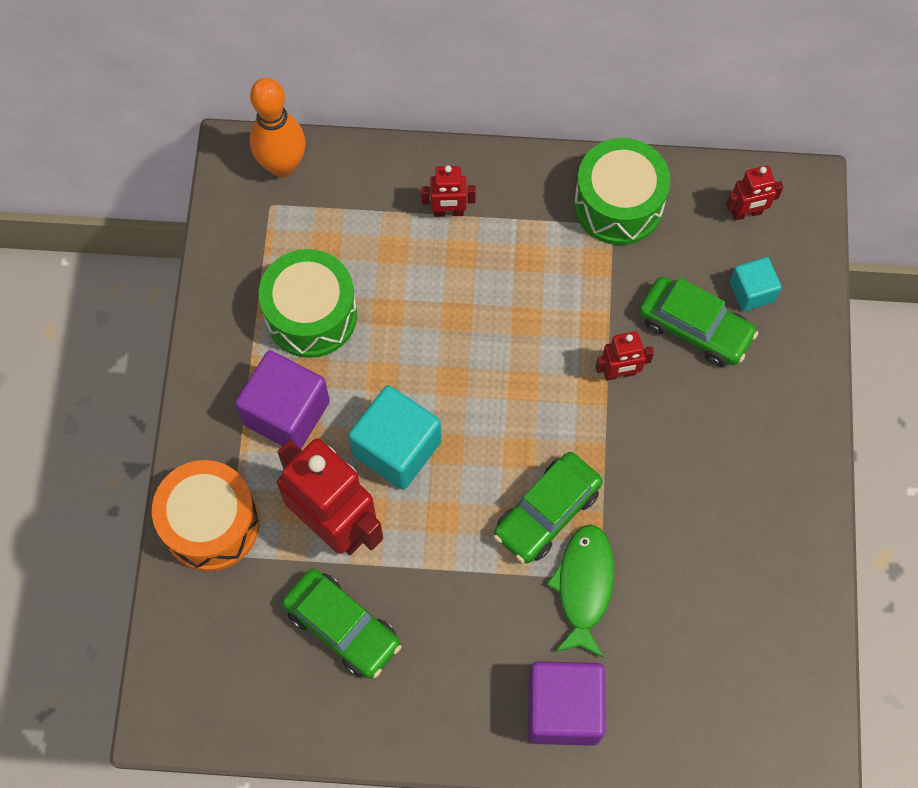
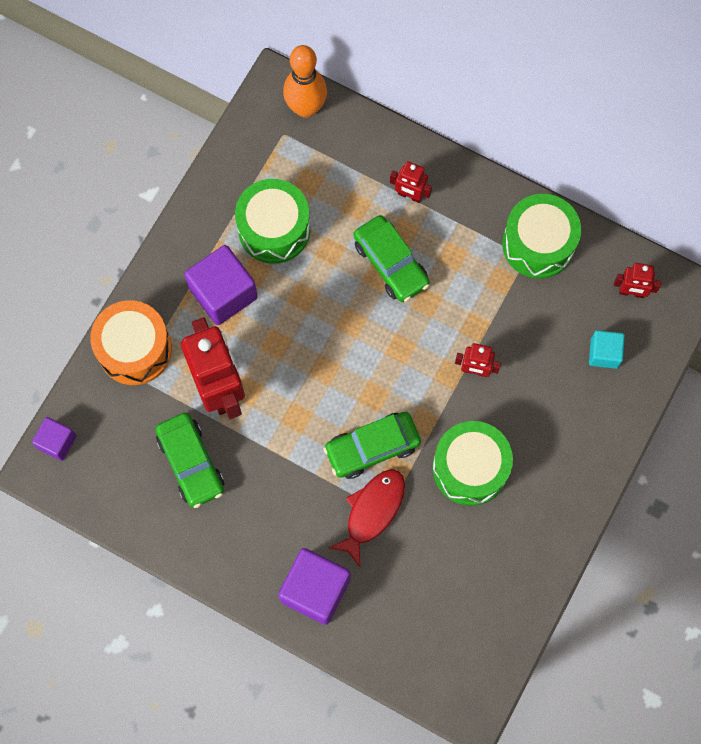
camera: 25 degrees right, 5 degrees up
turquoise cube [348,385,441,490] -> none
green fish [546,525,614,658] -> red fish [329,469,405,567]
green car [639,277,758,367] -> green car moved to [353,215,430,302]
none -> purple cube [32,417,76,461]
none -> green drum [433,421,513,506]

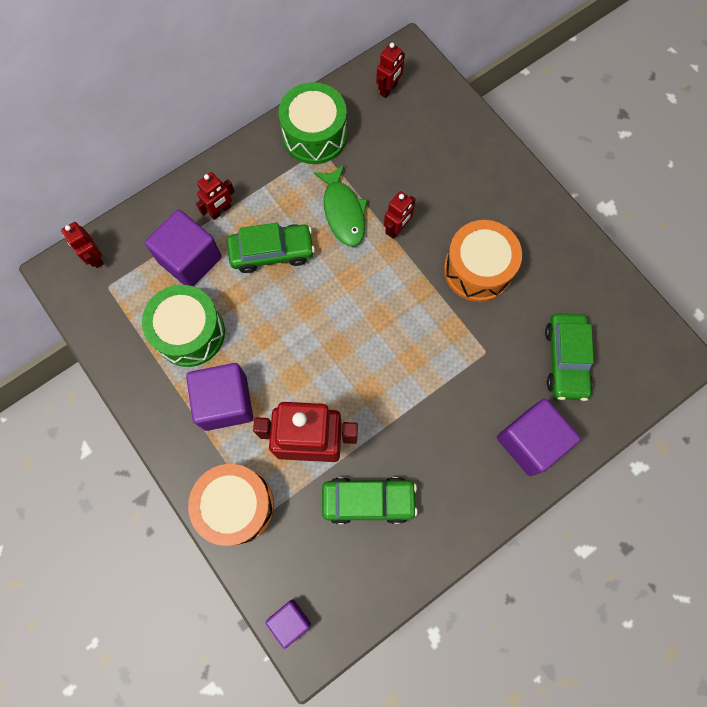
camera: 65 degrees left, 0 degrees up
orange bowling pin [283,45,327,118] -> red robot [61,222,104,268]
green car [323,412,421,479] -> green car moved to [545,313,594,401]
red fish [329,469,405,567] -> none
green drum [433,421,513,506] -> orange drum [444,220,522,302]
turquoise cube [589,330,625,369] -> none
none -> purple cube [145,210,222,286]
none -> green fish [314,164,367,246]

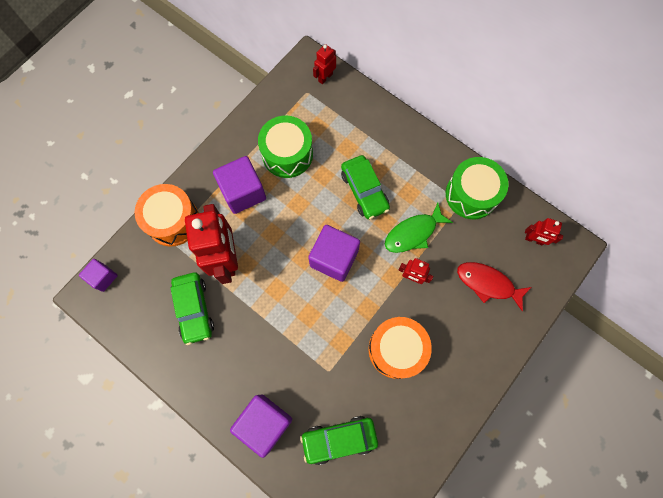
camera: 75 degrees right, 0 degrees up
purple cube [145,210,222,286] -> purple cube moved to [308,225,360,282]
red robot [196,172,235,220] -> none
none -> red fish [457,262,532,312]

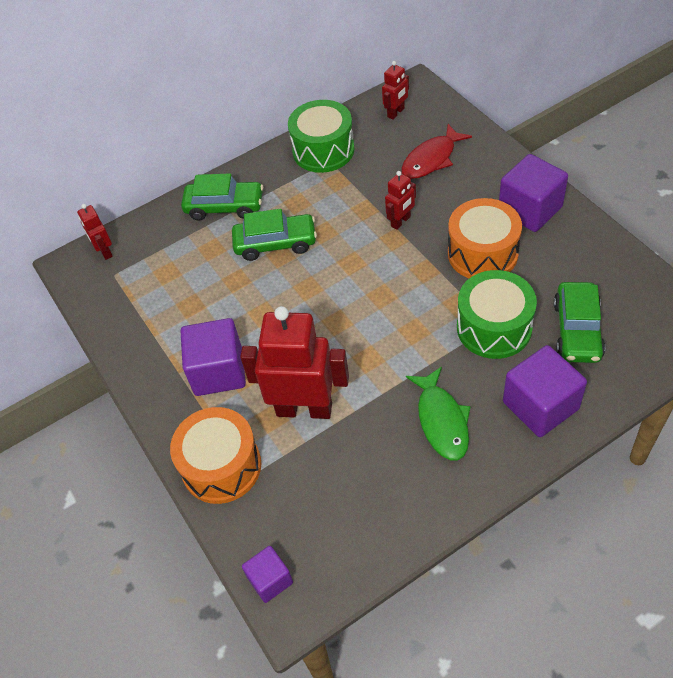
camera: 65 degrees left, 20 degrees down
green car [171,272,214,345] -> green car moved to [181,173,263,220]
green drum [258,116,313,178] -> green drum moved to [457,270,537,359]
purple cube [308,225,360,282] -> purple cube moved to [499,154,568,232]
green fish [385,203,453,253] -> green fish moved to [406,367,471,461]

